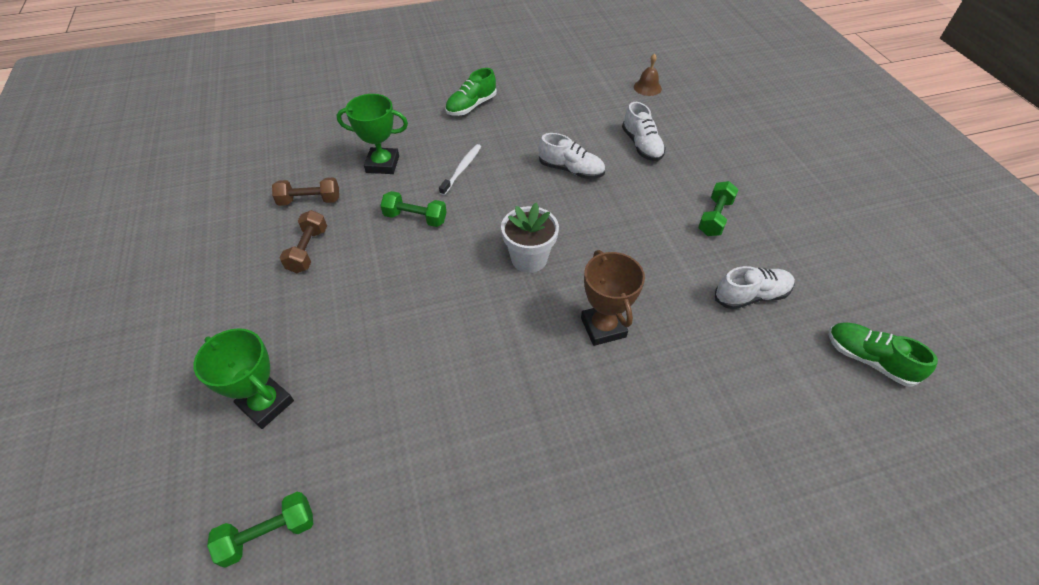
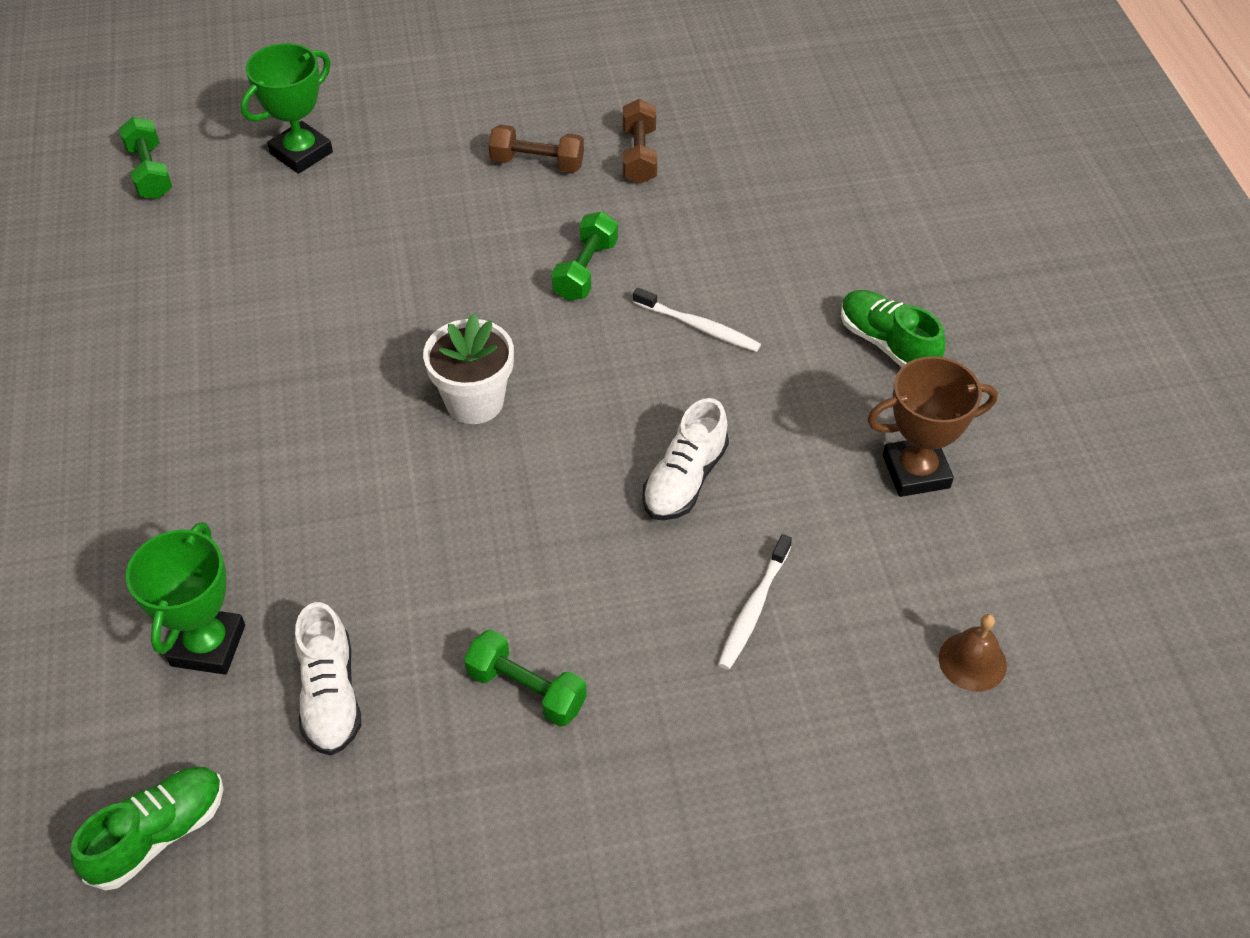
camera: 95 degrees right, 0 degrees up
green trophy [337,94,408,174] -> green trophy moved to [126,522,245,675]
brown trophy [581,250,645,346] -> brown trophy moved to [867,356,998,497]
white shoe [622,102,666,161] -> white toothbrush [718,534,792,670]

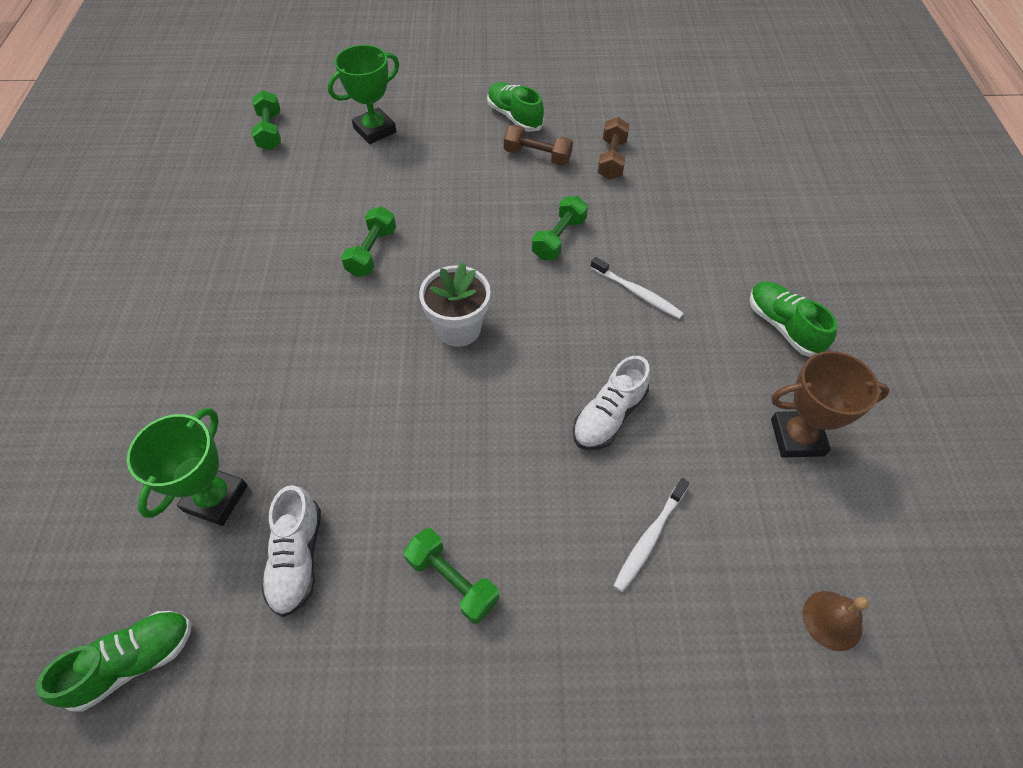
camera: 10 degrees right, 5 degrees up
none -> green dumbbell [341,206,396,277]
none -> green shoe [487,82,544,132]

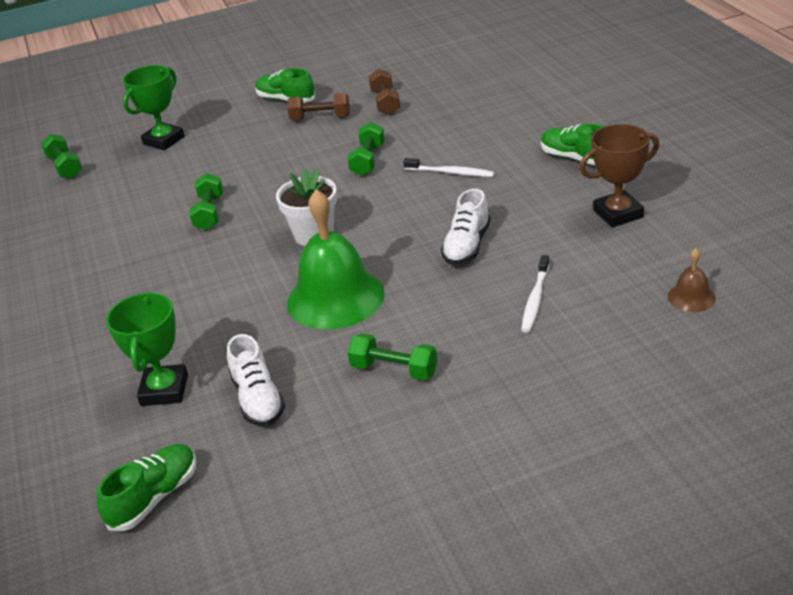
camera: 15 degrees left, 20 degrees down
none -> green bell [287,189,385,329]

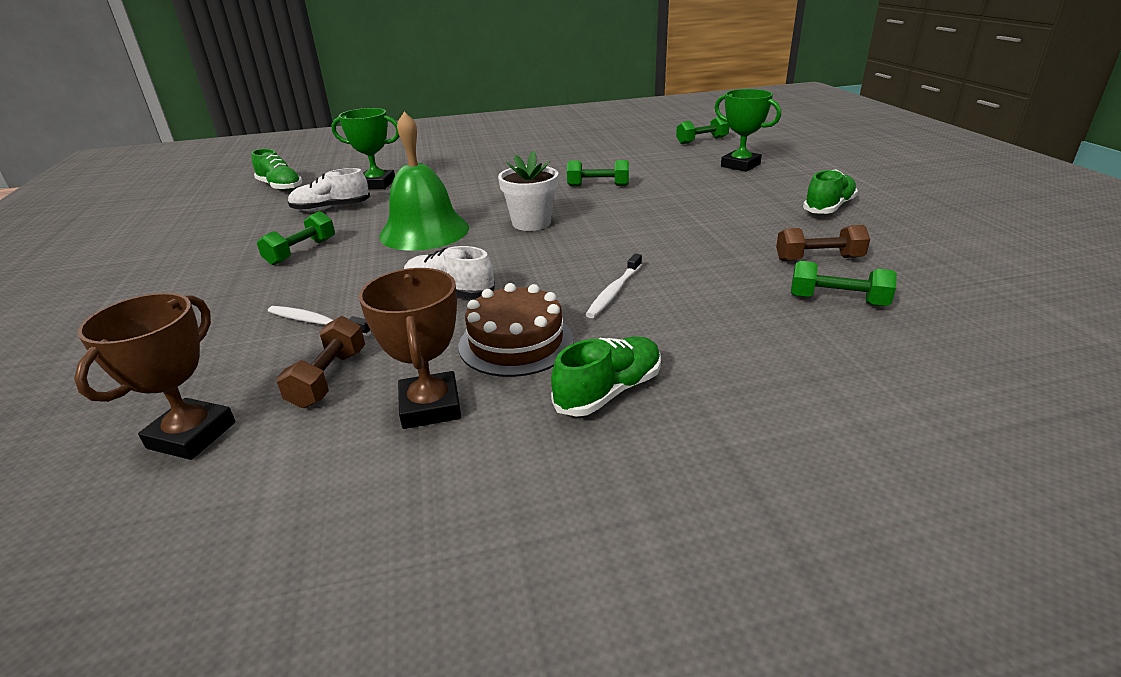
camera: 95 degrees right, 5 degrees down
brown dumbbell [287,93,350,120] -> brown dumbbell moved to [276,316,365,408]
green dumbbell [347,122,385,176] -> green dumbbell moved to [791,261,897,306]
brown bell [668,248,716,312] -> brown trophy [74,293,235,460]
none -> brown cake [458,283,574,377]

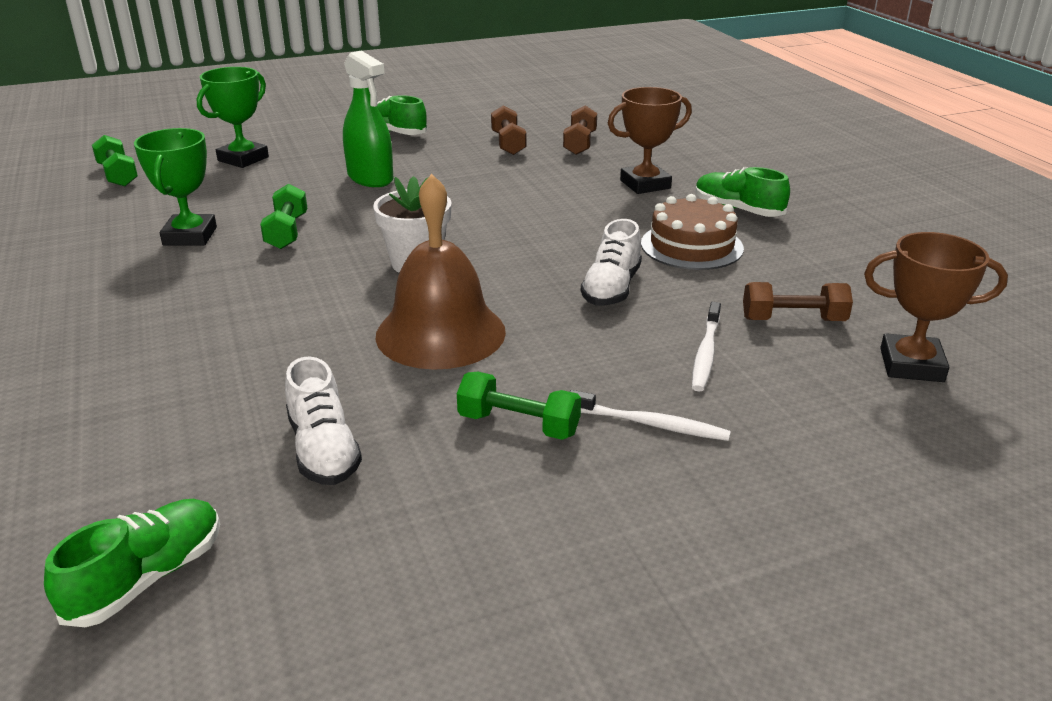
camera: 100 degrees left, 0 degrees up
green trophy [332,108,400,189] -> green trophy moved to [134,128,217,246]
brown trophy [359,268,461,429] -> brown trophy moved to [608,87,692,194]
green bell [379,112,469,251] -> brown bell [376,174,506,370]
white toothbrush [585,253,642,318] -> white toothbrush moved to [569,390,731,441]
green dumbbell [791,261,897,306] -> brown dumbbell [563,105,597,155]
none -> green spray bottle [343,51,393,187]

